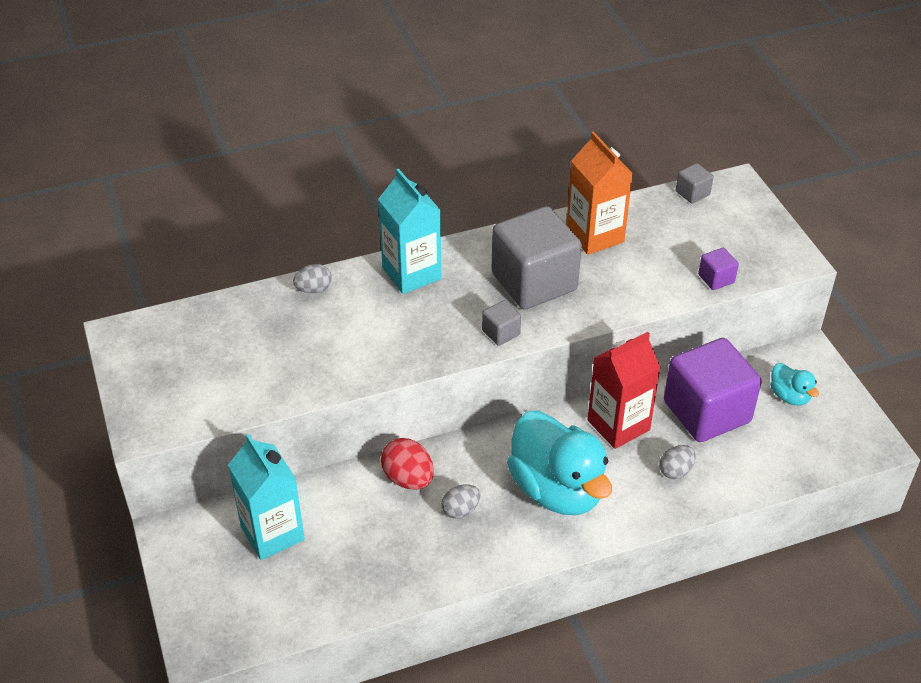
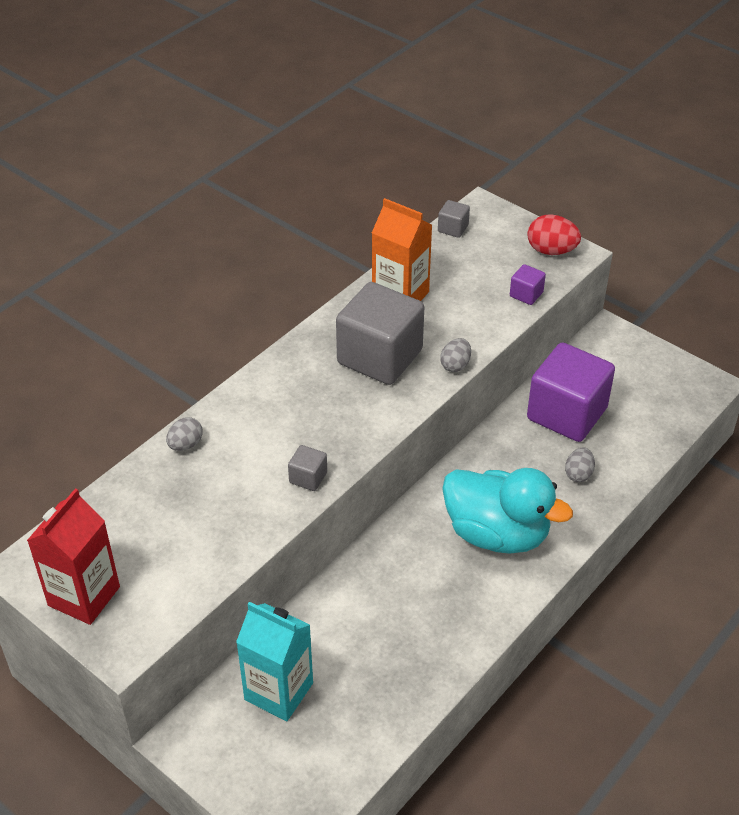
camera: 30 degrees left, 0 degrees up
turquoise carton [378,168,441,294] -> none
red egg [381,438,434,490] -> red egg moved to [527,214,581,255]
grey egg [441,484,480,519] -> grey egg moved to [440,338,471,372]
grey cube [482,300,521,346] -> grey cube moved to [288,445,327,491]
red carton [587,332,661,449] -> red carton moved to [27,488,120,625]
turquoise duck [770,363,819,405] -> none

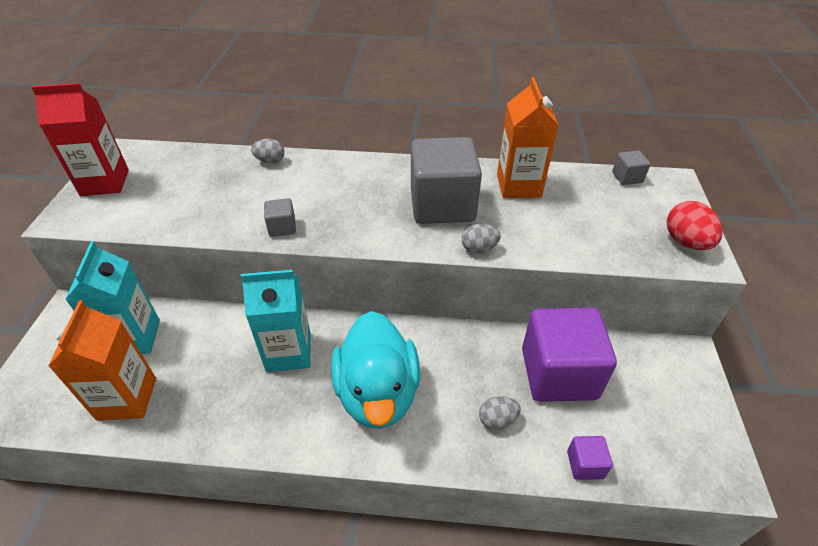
camera: 55 degrees right, 0 degrees up
purple cube [510,264,546,305] -> purple cube moved to [567,436,613,480]
none -> orange carton [48,301,156,420]
none -> turquoise carton [241,270,311,372]

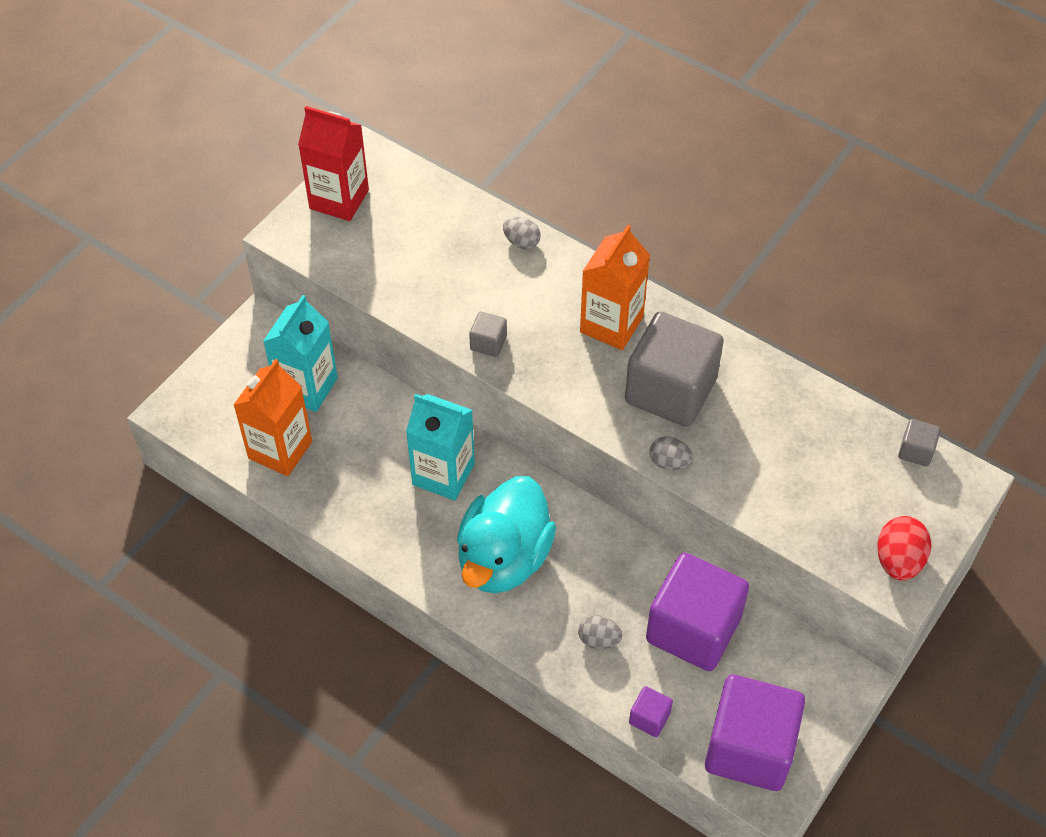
camera: 30 degrees right, 10 degrees up
orange carton [497,77,559,198] -> orange carton moved to [580,225,650,350]
none -> purple cube [705,674,805,791]

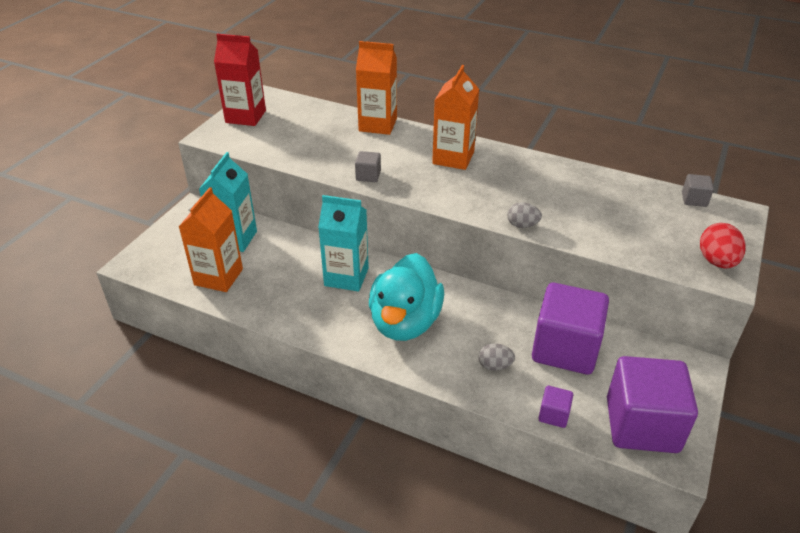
camera: 10 degrees left, 15 degrees down
grey egg [503,217,541,249] -> orange carton [356,41,397,135]
grey cube [625,312,724,427] -> none

